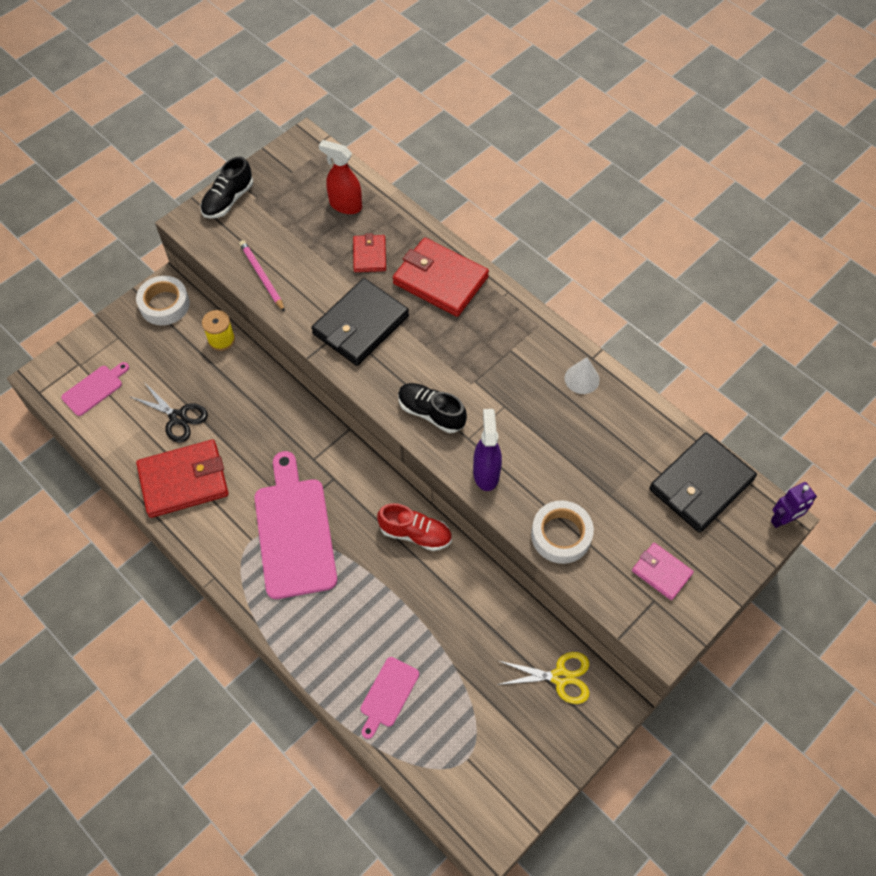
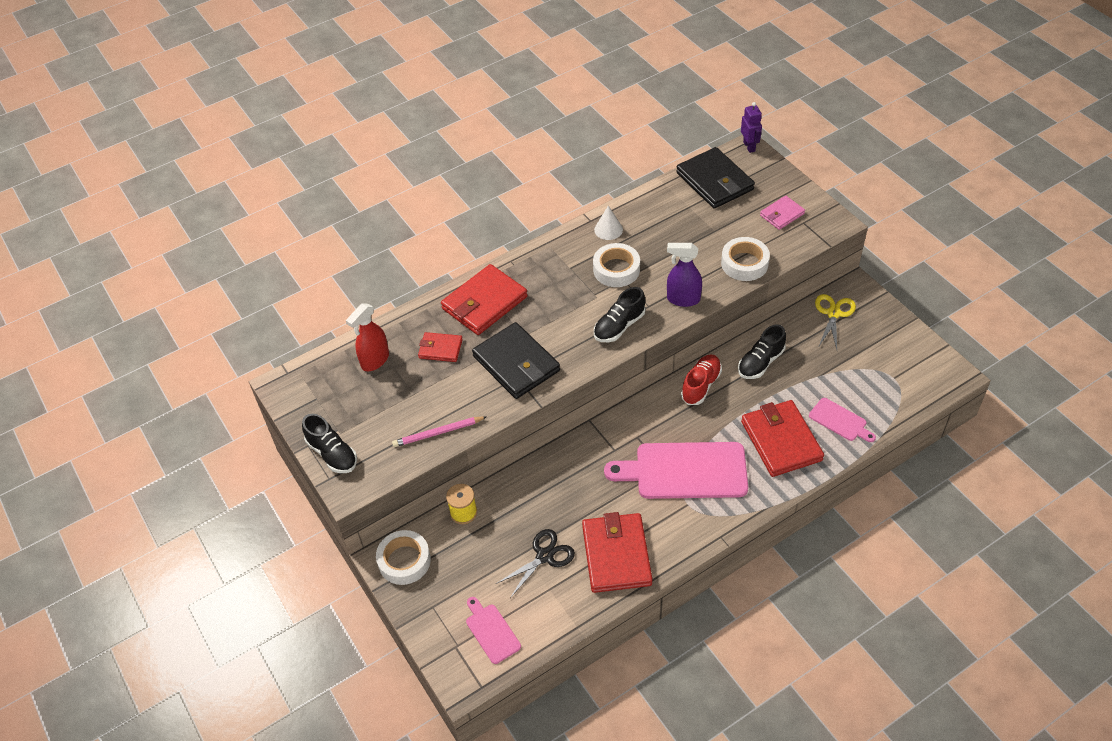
camera: 75 degrees left, 10 degrees down
none -> white tape [593,243,640,287]
none -> black shoe [738,325,786,379]
none -> red wallet [741,400,824,477]

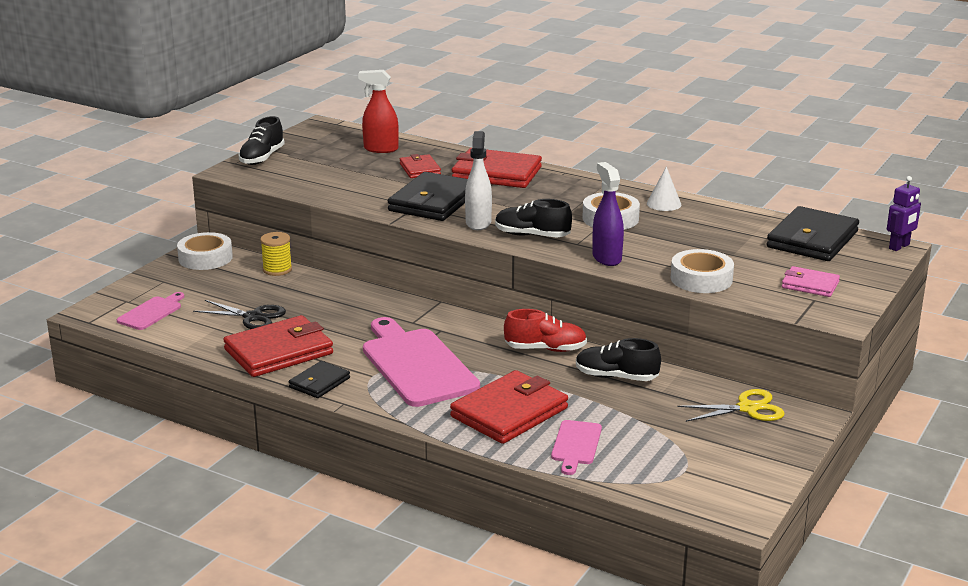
camera: 60 degrees right, 25 degrees down
pink pencil [392,416,486,447] -> none
none -> black wallet [289,361,350,398]
none -> white spray bottle [465,131,492,230]

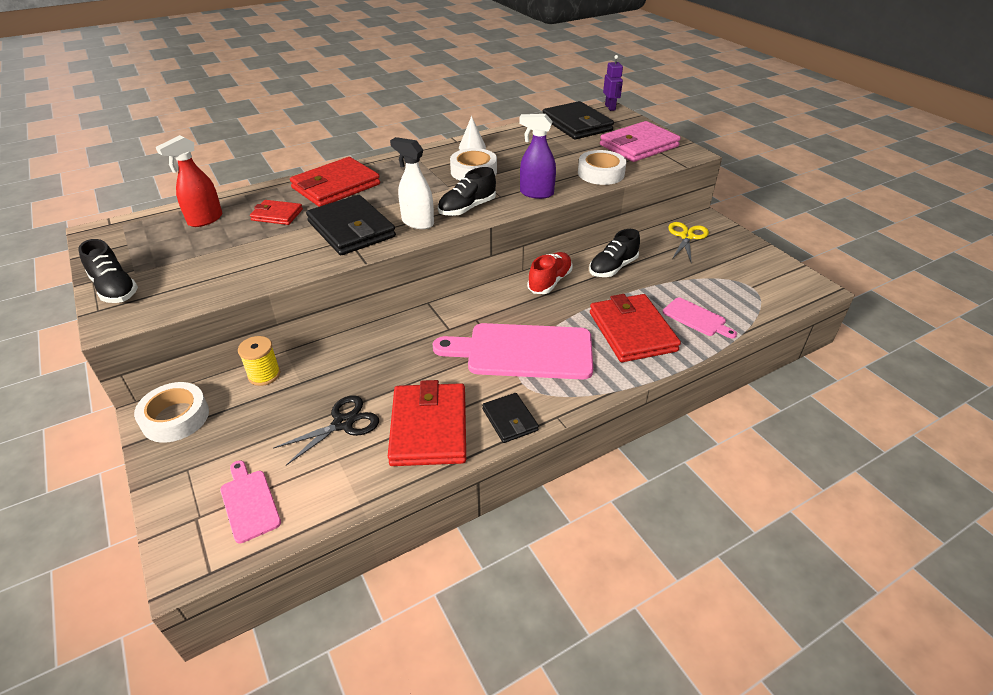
camera: 60 degrees left, 15 degrees up
pink wallet [782,266,840,297] -> pink wallet [600,121,681,162], size x1.85

